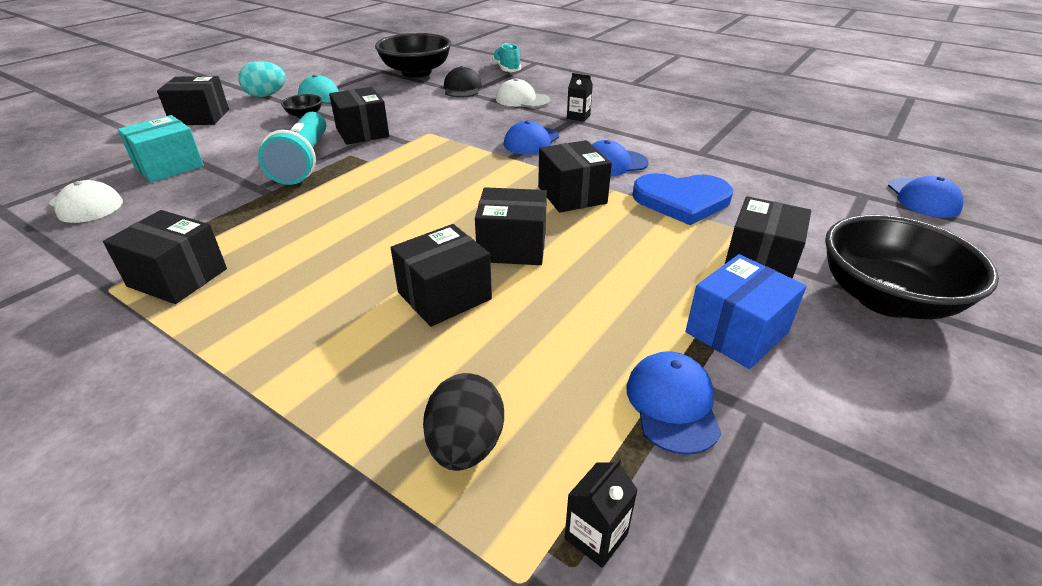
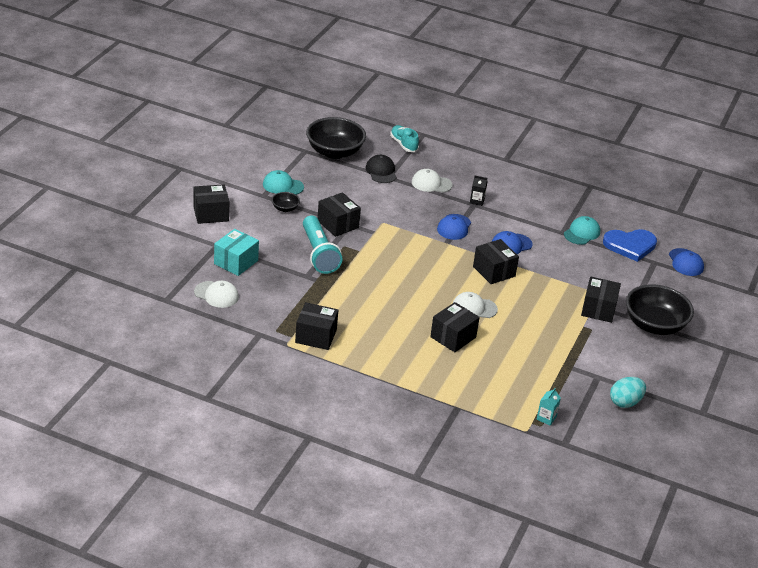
camera: 15 degrees left, 0 degrees up
turquoise egg [238,61,286,97] -> turquoise egg moved to [610,377,646,408]
black egg [423,373,504,471] -> none
black box [475,187,547,265] -> white cap [453,292,498,318]
black carton [565,458,638,568] -> turquoise carton [536,388,561,426]
blue cap [626,351,721,455] -> none
blue heart [632,173,733,225] -> blue heart moved to [603,229,657,262]
blue box [686,254,807,369] -> none
none -> turquoise cap [564,216,600,245]

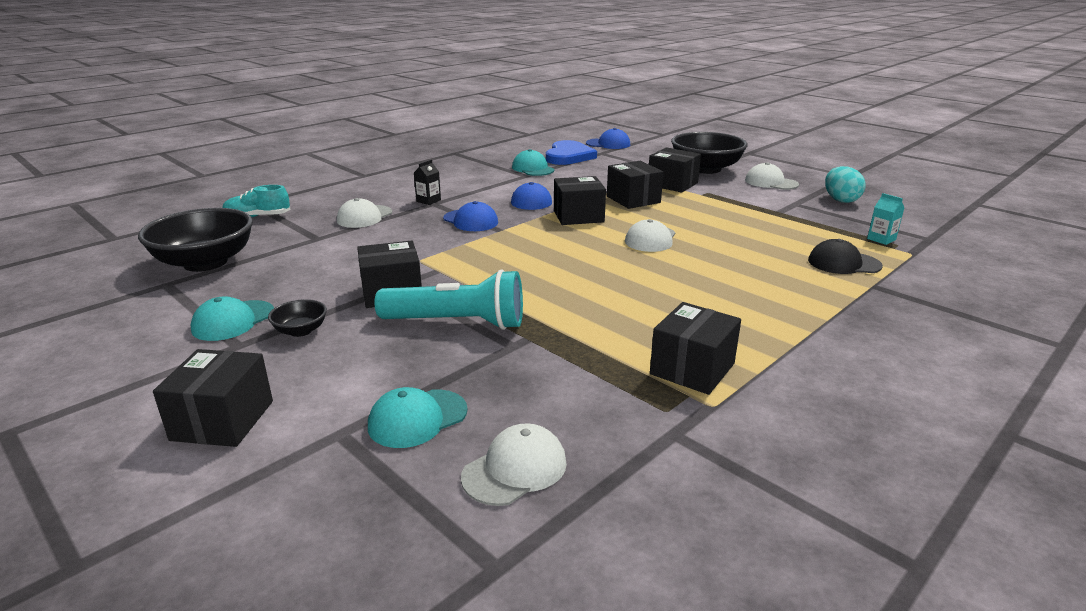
camera: 65 degrees left, 10 degrees down
turquoise box [214,229,259,276] -> turquoise cap [368,387,468,448]
black cap [365,155,397,183] -> black cap moved to [808,239,883,274]
black box [430,302,480,352] -> black box moved to [607,161,663,209]
none -> white cap [745,162,799,190]

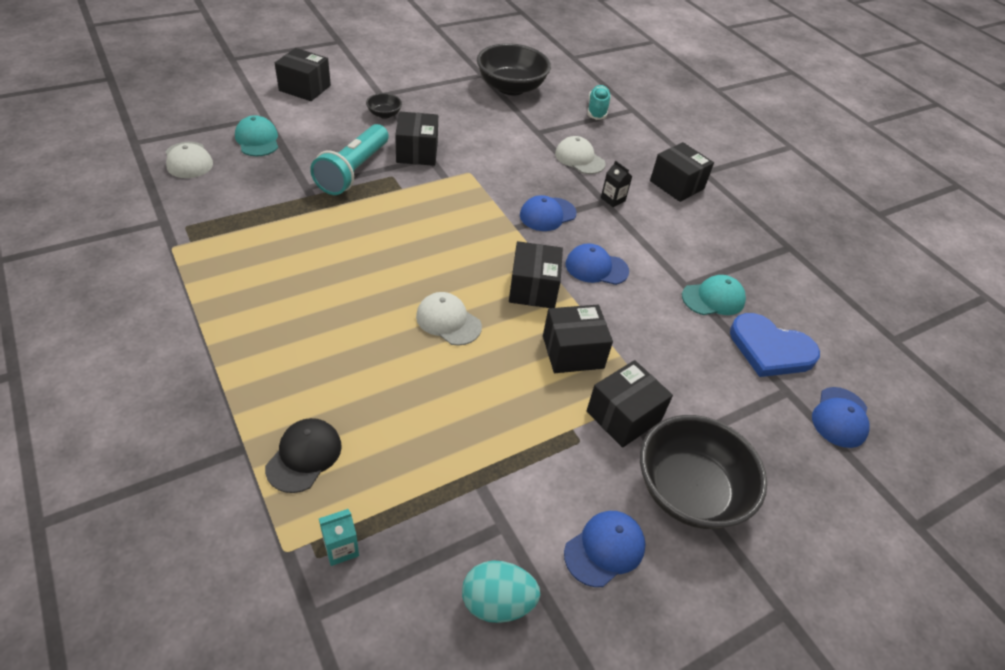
camera: 100 degrees right, 20 degrees up
turquoise cap [191,296,274,341] -> none
black box [650,302,741,395] -> black box moved to [650,142,714,202]
white cap [745,162,799,190] -> blue cap [564,511,646,587]

